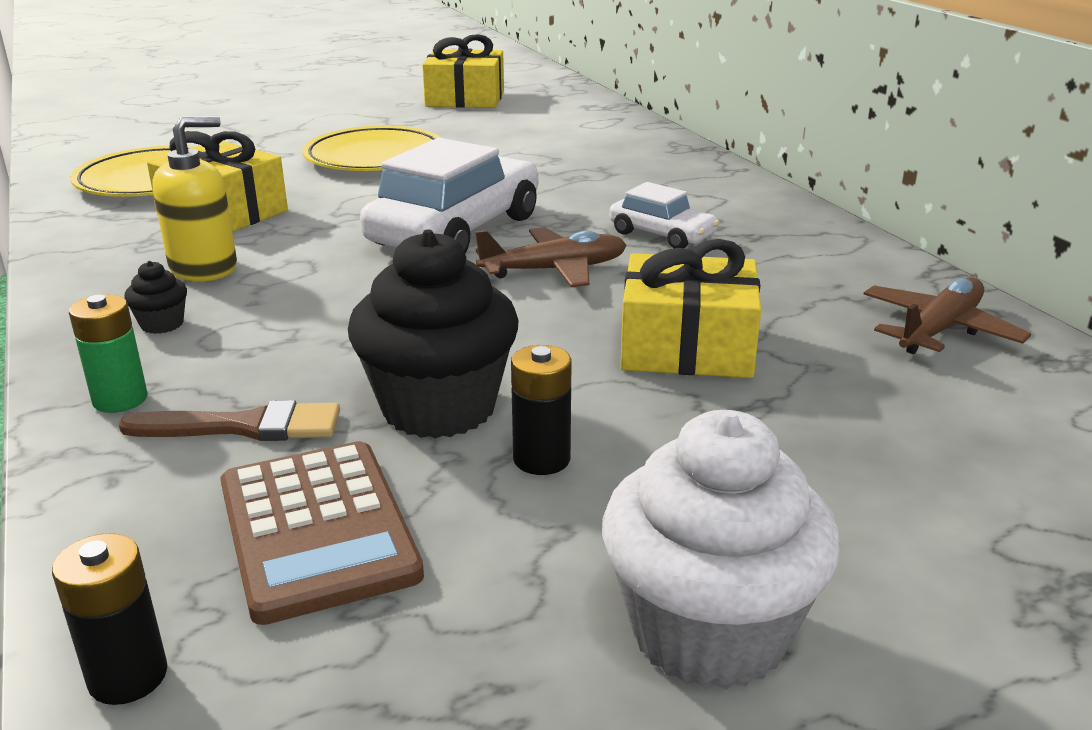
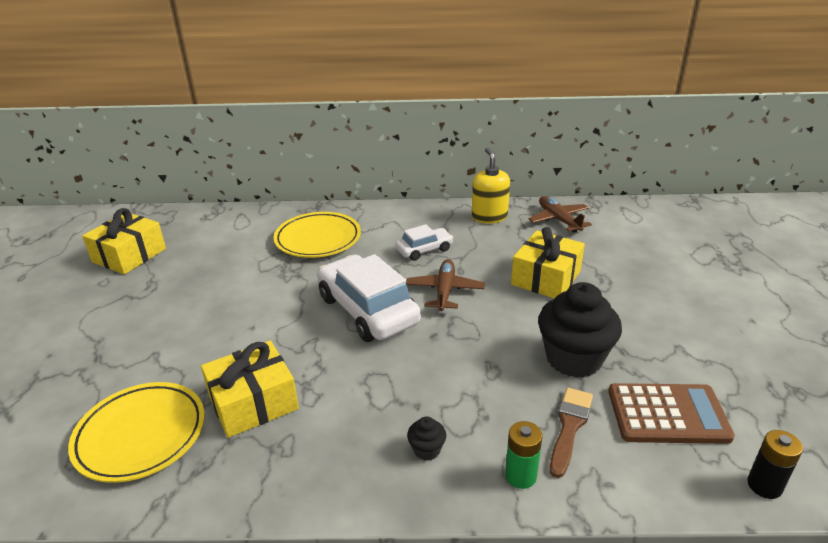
camera: 65 degrees left, 5 degrees up
yellow soap dispenser [152,116,237,281] -> yellow soap dispenser moved to [472,148,510,224]
yellow plate [302,125,441,171] -> yellow plate moved to [274,212,361,258]
black battery [511,345,572,475] -> none
white cupcake [602,410,841,690] -> none

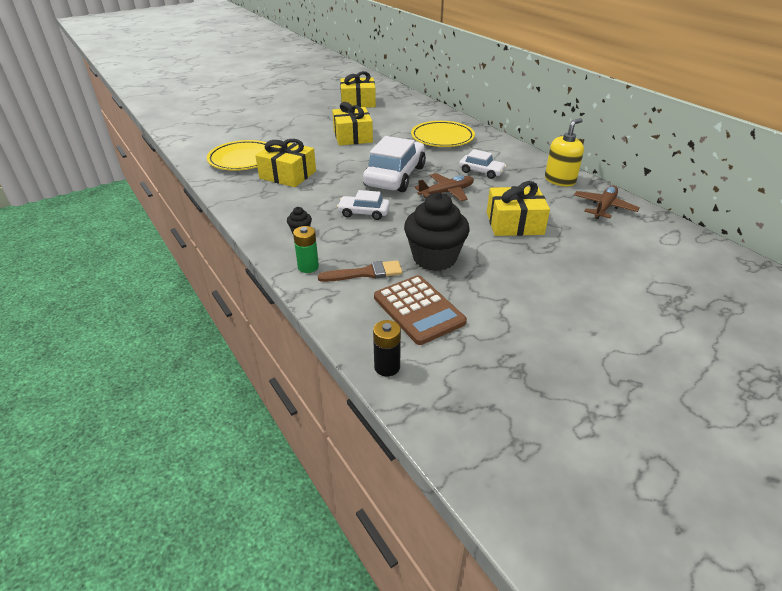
camera: 55 degrees right, 5 degrees up
none -> yellow gift [332,102,373,146]
none -> white car [337,190,390,220]

